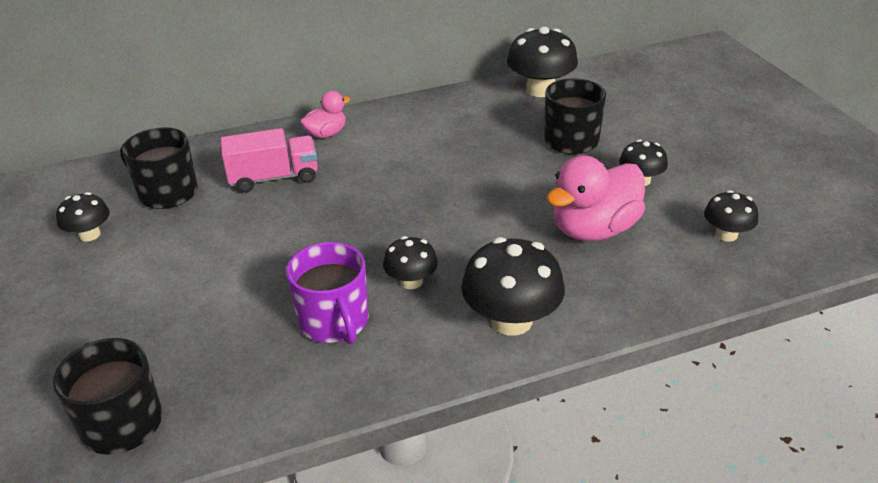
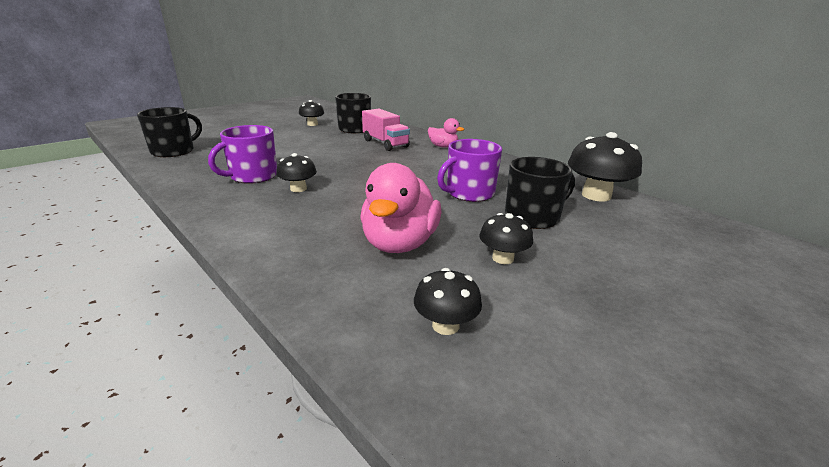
camera: 65 degrees right, 10 degrees down
black mushroom [461,237,565,336] -> none
pink duck [546,155,645,241] -> pink duck turned 105 degrees counterclockwise [360,163,442,253]
none -> purple mug [437,139,502,202]

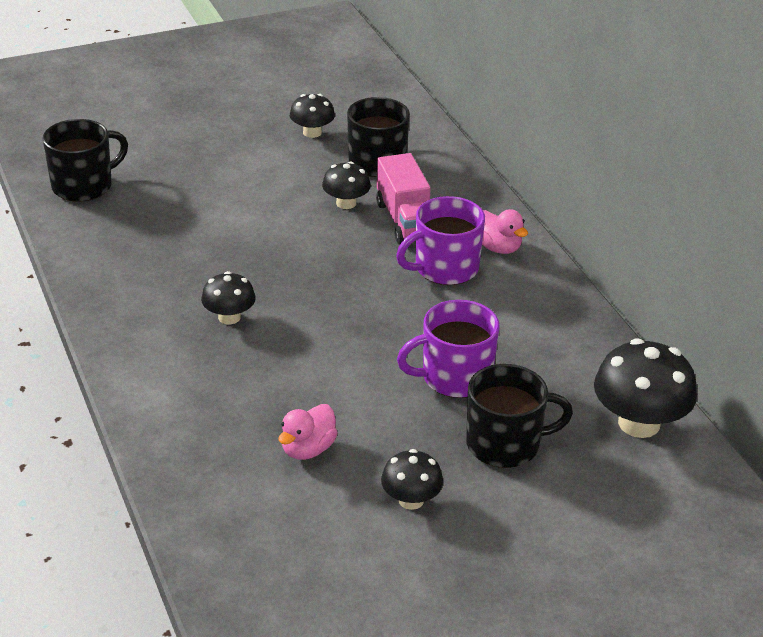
camera: 20 degrees right, 10 degrees up
purple mug [208,125,277,184] -> purple mug moved to [396,196,485,285]
pink duck [360,163,442,253] -> pink duck [279,404,338,460], size x0.55
black mushroom [414,268,482,335] -> black mushroom moved to [322,161,371,209]

